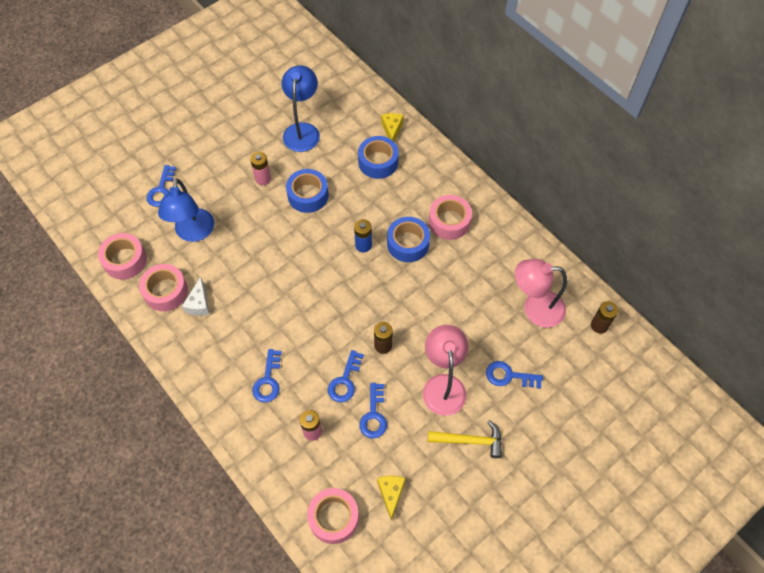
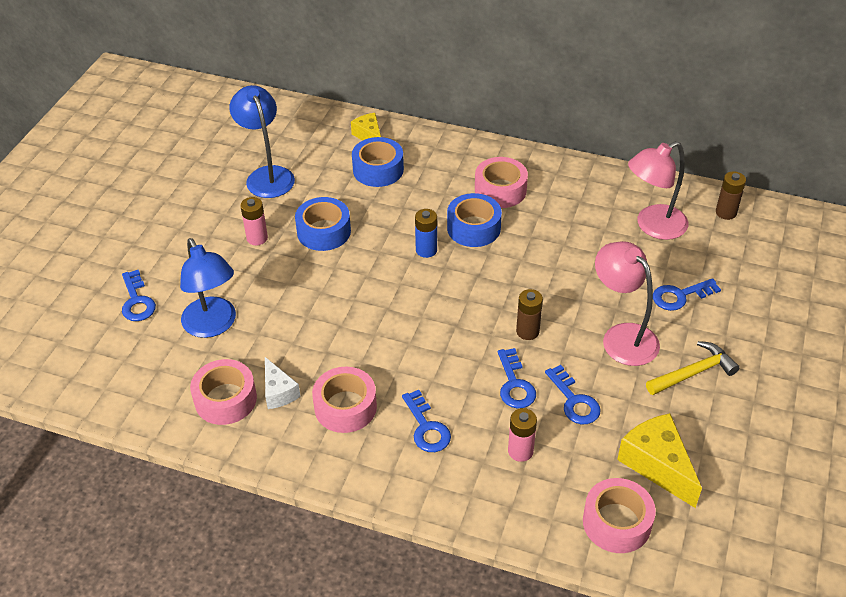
camera: 30 degrees left, 15 degrees down
pink tape [98,233,147,279] -> pink tape moved to [312,367,377,433]
yellow cheese [377,476,405,521] -> yellow cheese [617,413,702,508], size x1.65

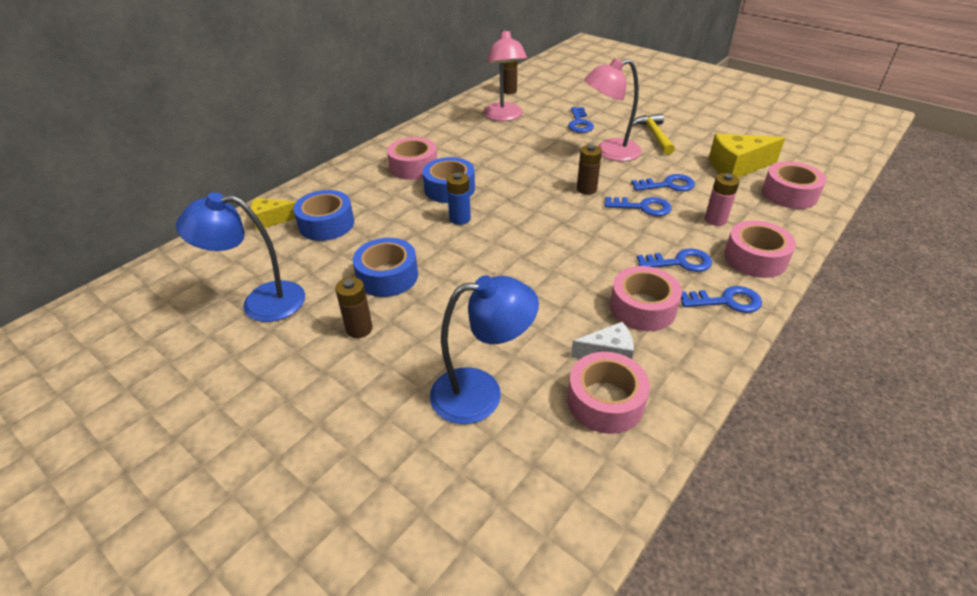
camera: 70 degrees left, 5 degrees down
blue key [122,270,156,321] -> blue key moved to [681,286,762,313]
pink battery [240,197,268,245] -> brown battery [335,277,373,338]
none -> pink tape [724,220,796,278]

